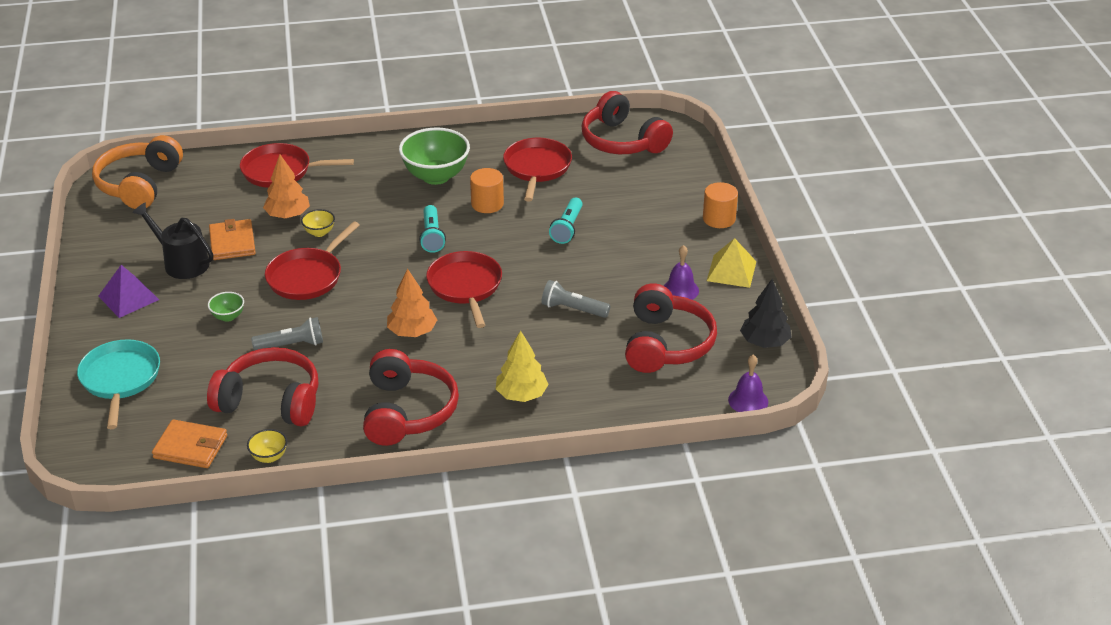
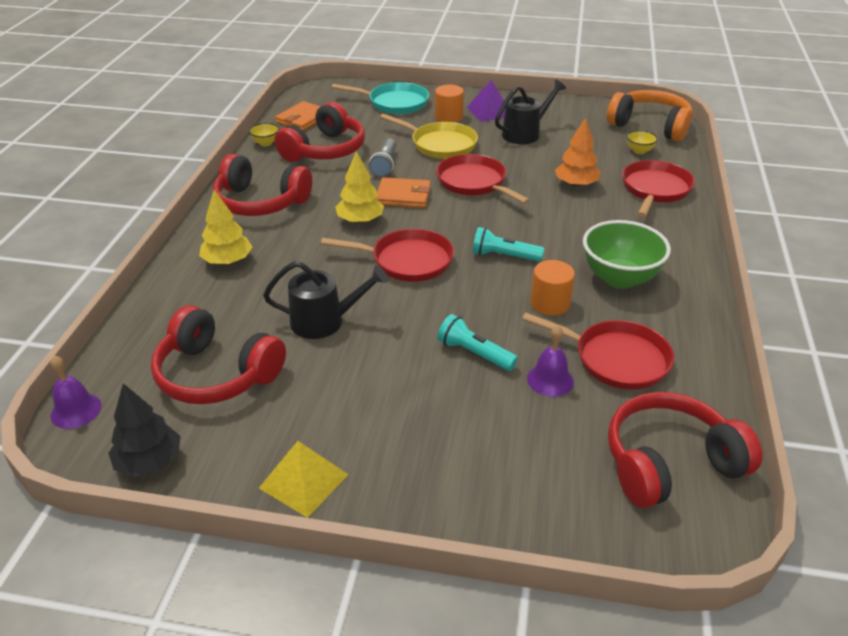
camera: 110 degrees right, 0 degrees up
green bowl [208,292,244,322] -> yellow pan [380,114,478,159]
orange wallet [209,219,256,260] -> orange wallet moved to [375,177,431,208]
yellow bowl [301,209,335,237] -> yellow bowl moved to [626,130,658,154]
orange tree [387,268,437,337] -> yellow tree [335,151,384,224]
grey flashlight [542,280,611,318] -> black watering can [263,261,388,339]
purple bell [664,245,699,300] -> purple bell moved to [527,325,574,397]
orange cylinder [703,182,738,228] -> orange cylinder moved to [435,85,464,123]

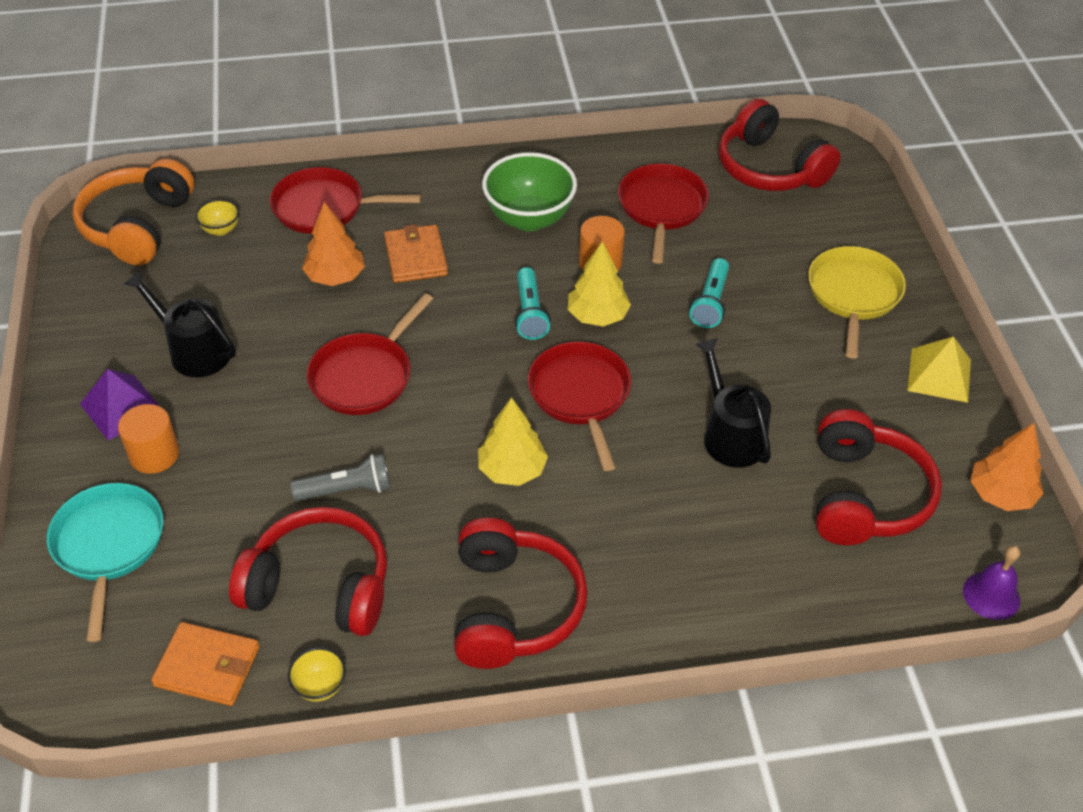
camera: 110 degrees left, 10 degrees up
black tree [108,383,181,477] -> orange tree [970,423,1044,511]
yellow tree [199,190,252,265] -> yellow tree moved to [568,241,631,327]
orange wallet [375,177,431,208] -> orange wallet moved to [384,224,448,283]
yellow pan [380,114,478,159] -> yellow pan moved to [808,246,906,359]
purple bell [527,325,574,397] -> none

